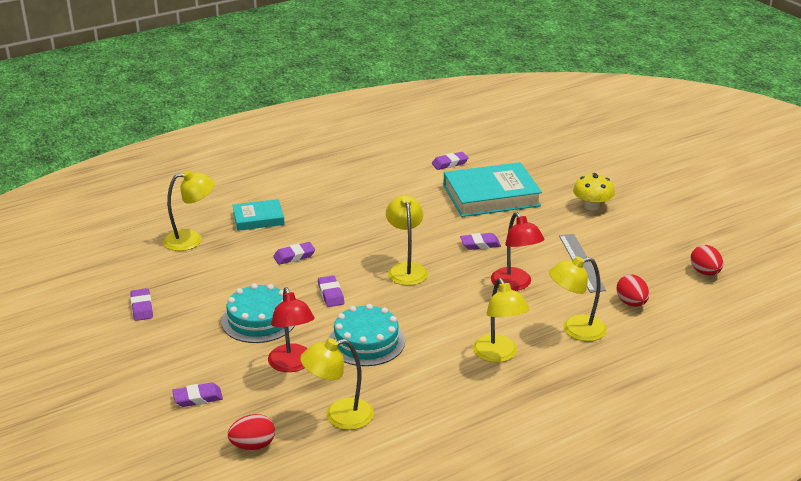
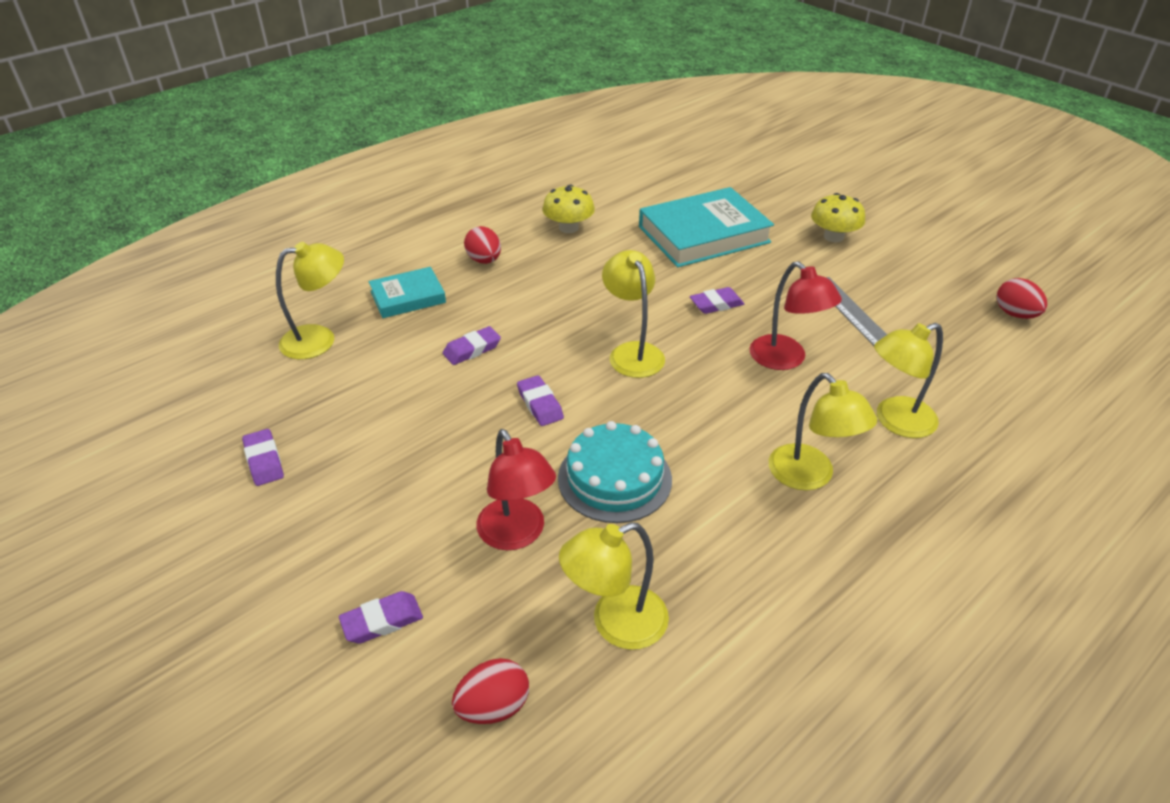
camera: 10 degrees left, 10 degrees up
turquoise cake [222,283,295,343] -> none
purple eraser [432,152,469,170] -> none
red egg [616,275,649,307] -> red egg moved to [464,226,501,264]
none -> yellow mushroom [543,184,595,233]

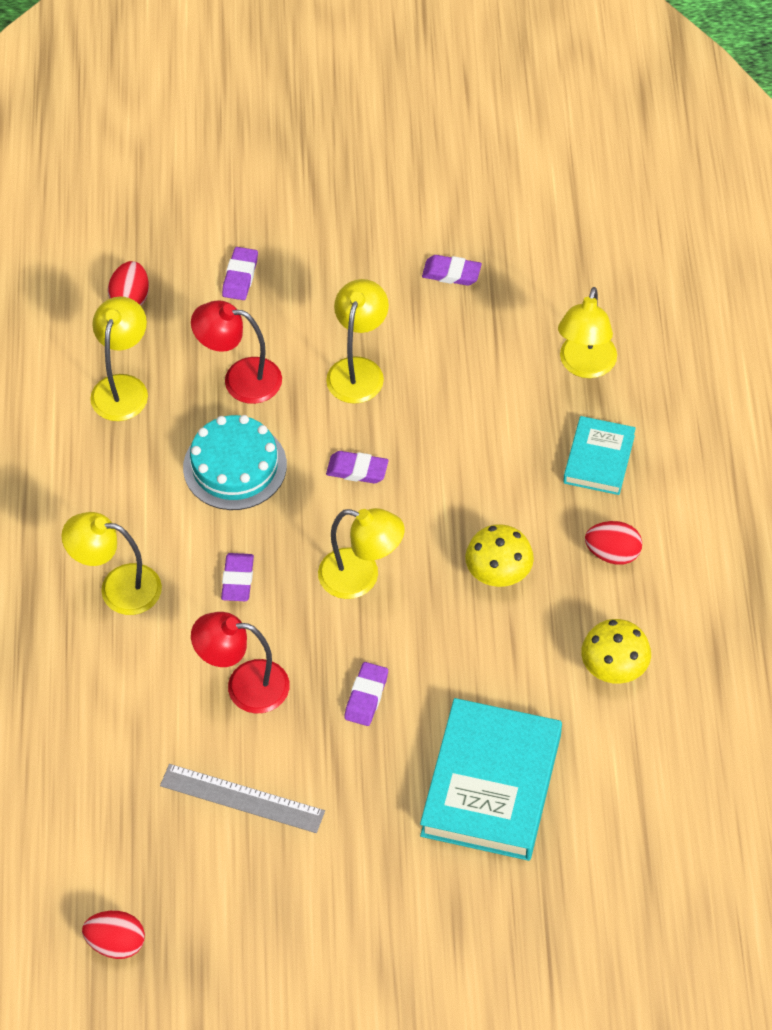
camera: 130 degrees right, 15 degrees up
purple eraser [443,326,501,365] -> purple eraser moved to [221,553,254,601]
yellow mushroom [811,193,865,242] -> yellow mushroom moved to [465,524,534,587]
yellow lamp [874,323,943,438] -> yellow lamp moved to [326,279,389,404]

